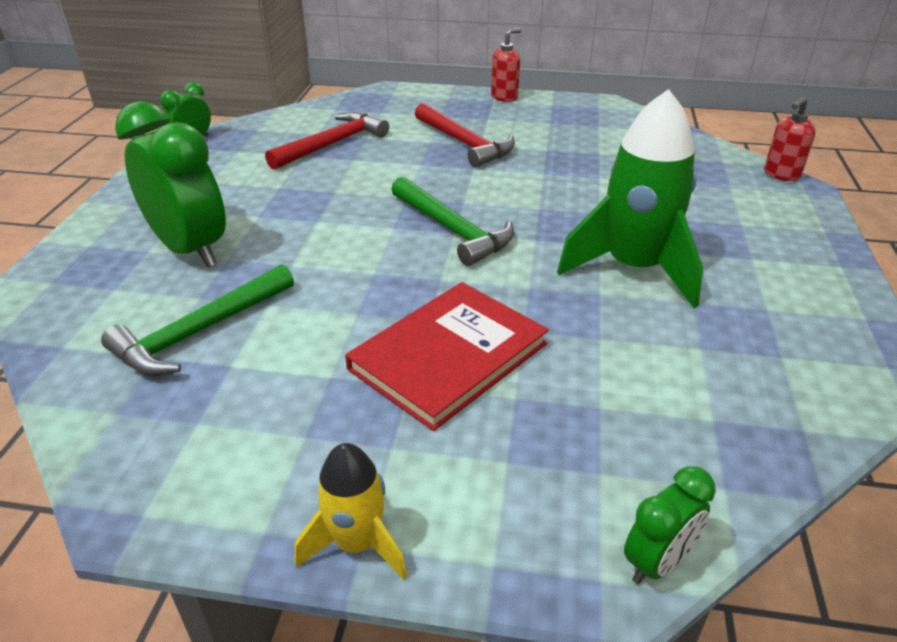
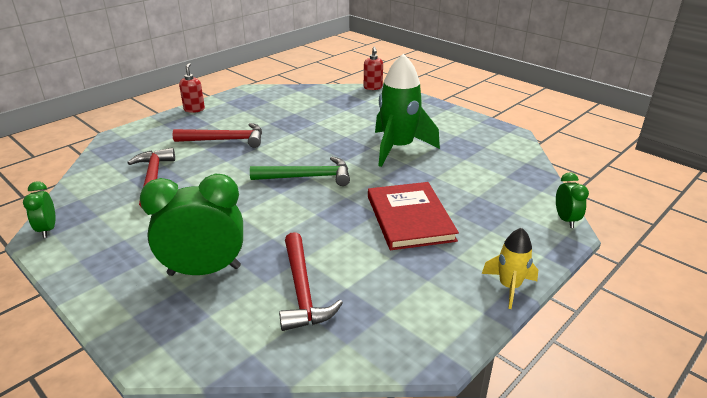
camera: 55 degrees left, 5 degrees down
green hammer [101,264,294,376] -> red hammer [279,232,343,331]

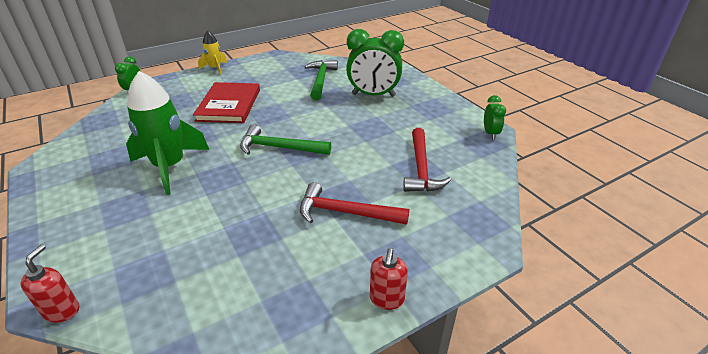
camera: 165 degrees left, 5 degrees up
red hammer [279,232,343,331] -> green hammer [305,60,338,100]

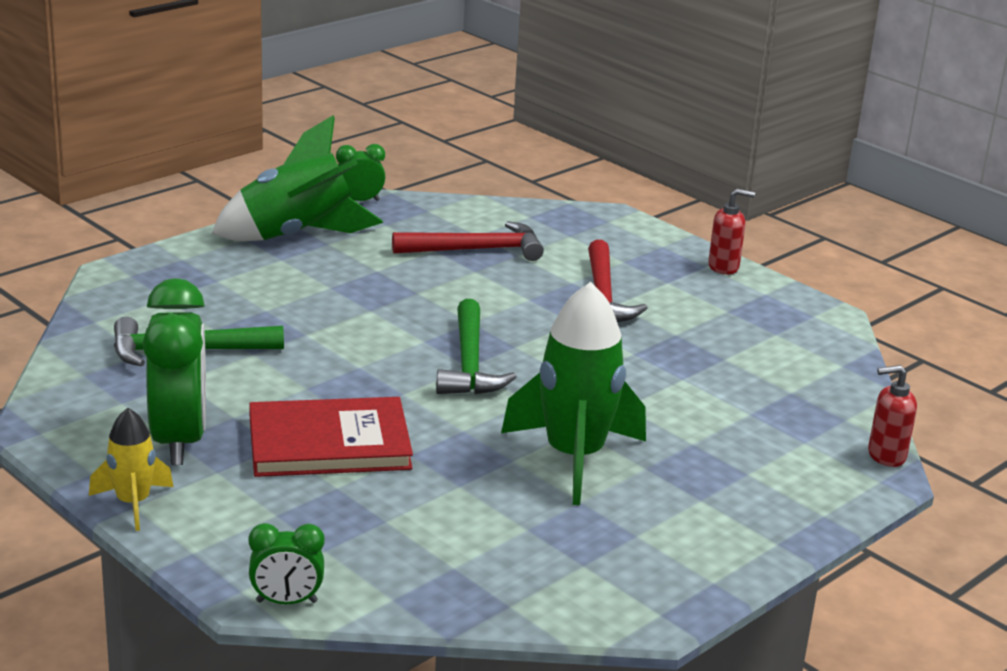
camera: 105 degrees left, 10 degrees down
green clock [346,29,404,97] -> green clock moved to [143,278,206,465]
none -> green rocket [212,115,383,241]

